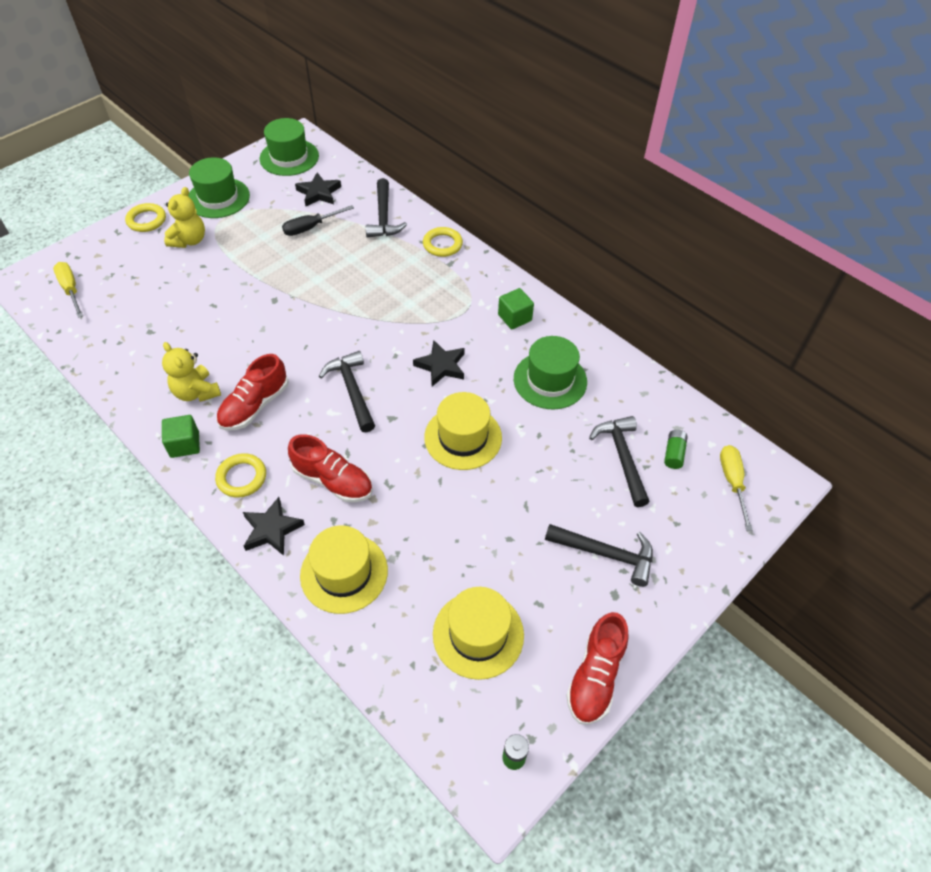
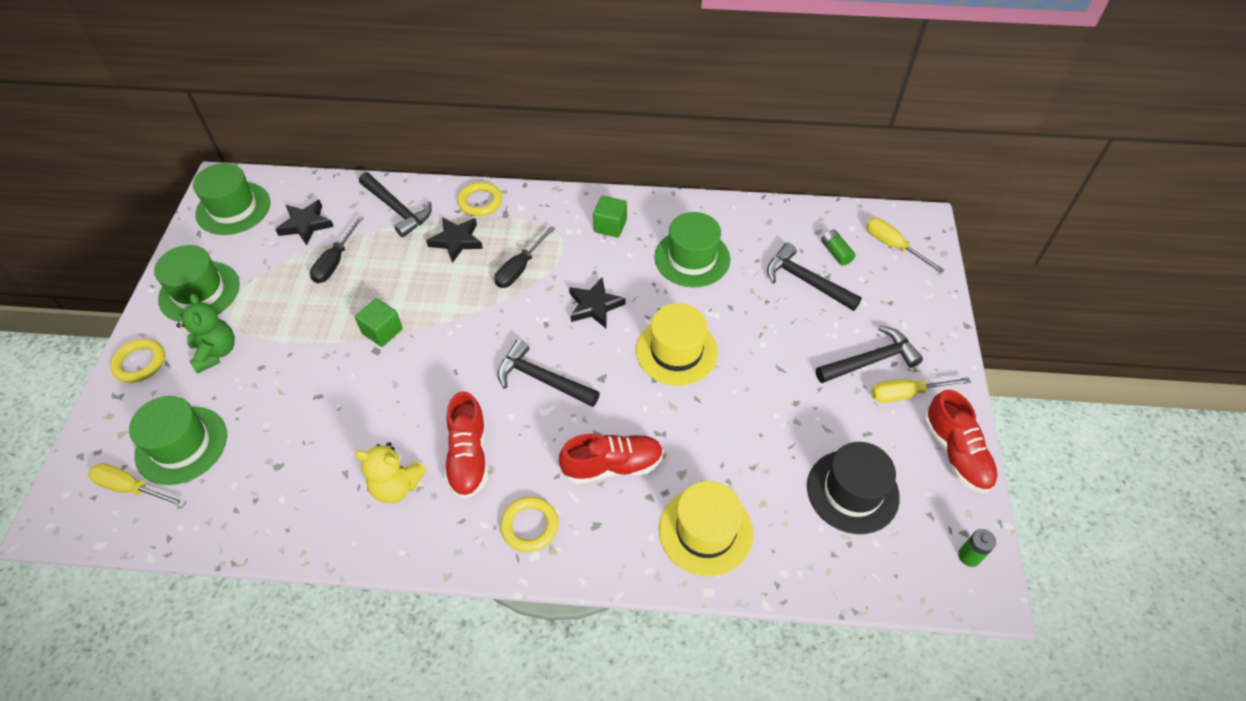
camera: 40 degrees left, 0 degrees up
green cube [162,415,200,458] -> green cube moved to [355,298,402,347]
yellow teddy bear [164,187,205,248] -> green teddy bear [176,293,235,374]
black star [243,497,305,556] -> black star moved to [426,217,483,263]
yellow hat [433,587,524,680] -> black hat [807,442,900,534]
none -> green hat [129,396,227,485]
none -> black screwdriver [494,226,555,288]
none -> yellow screwdriver [871,377,971,403]

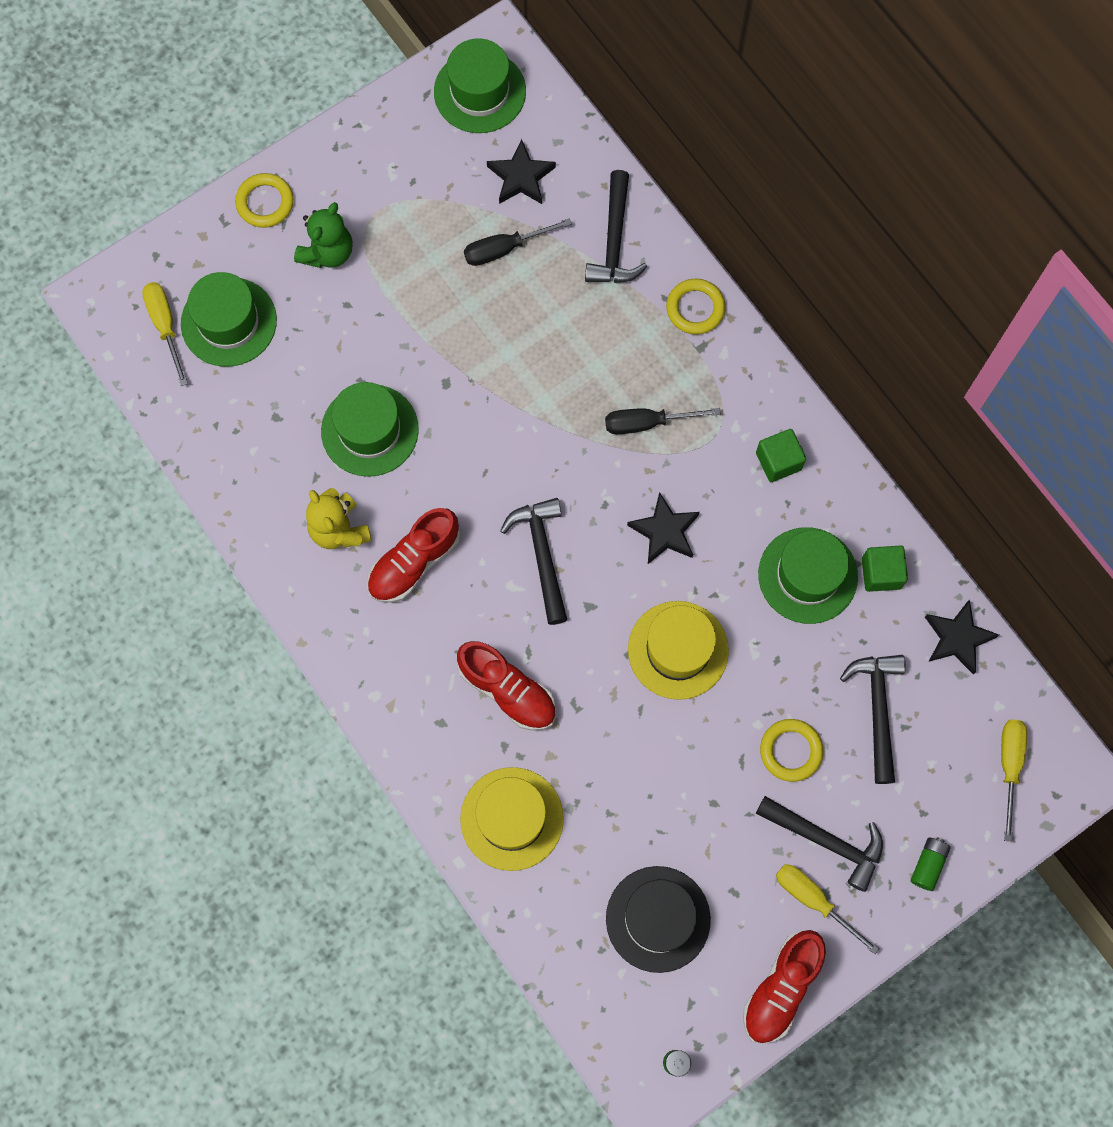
camera: 50 degrees right, 20 degrees up
green hat [154,245,240,322] -> green hat moved to [321,382,419,477]
green cube [355,298,402,347] -> green cube moved to [862,546,908,592]
black star [426,217,483,263] -> black star moved to [925,599,999,674]
yellow ring [500,497,559,552] -> yellow ring moved to [760,719,824,782]
green battery [821,230,855,266] -> green battery moved to [911,837,951,891]

